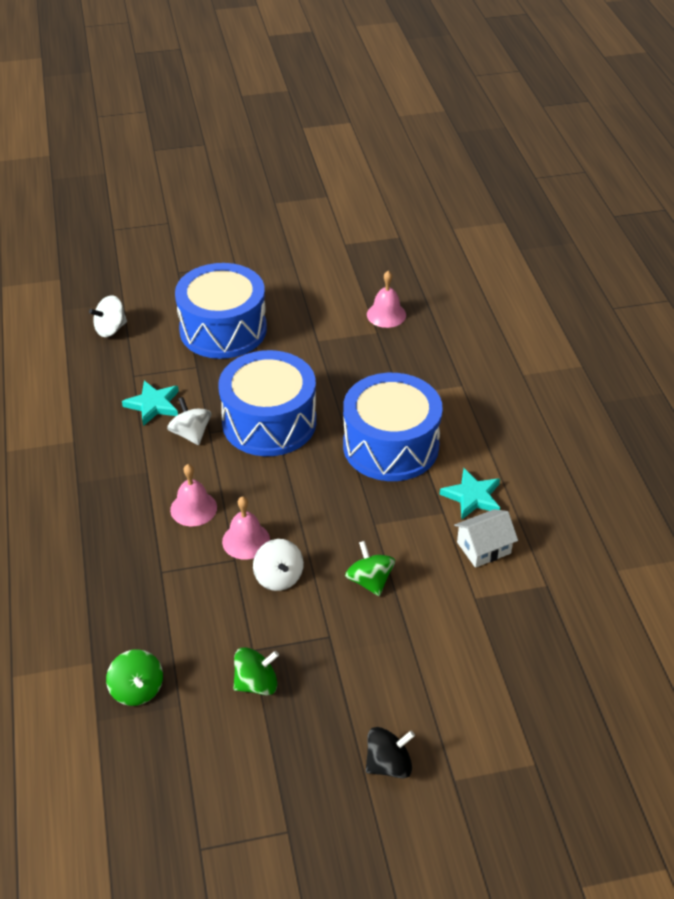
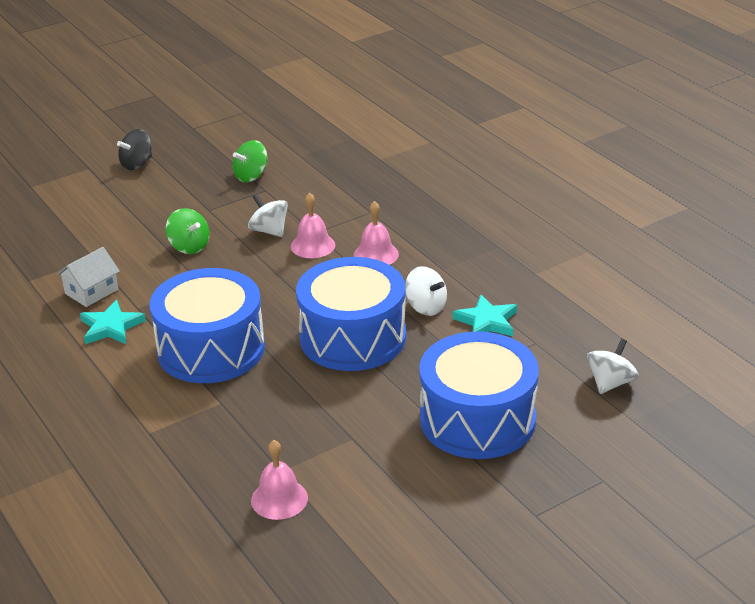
camera: 160 degrees right, 10 degrees down
green spinning top [106,649,163,706] -> none

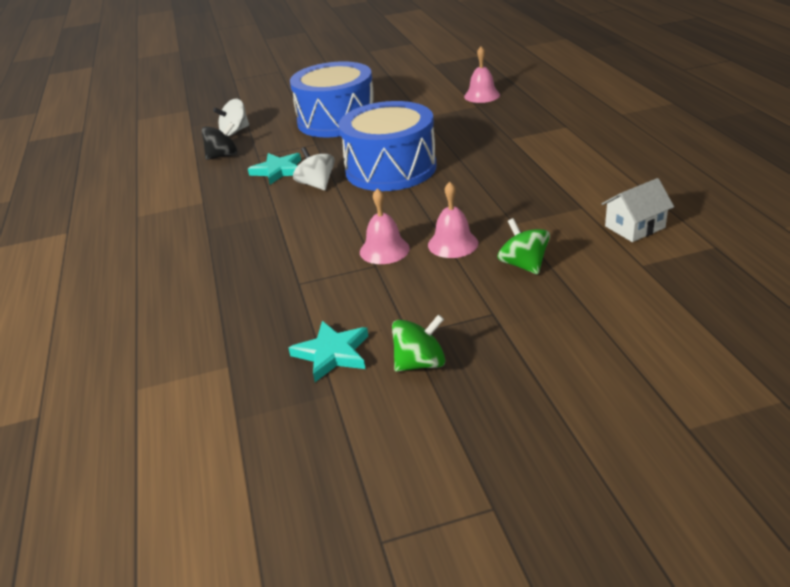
camera: 160 degrees left, 0 degrees up
turquoise star [80,300,146,344] -> turquoise star moved to [289,321,368,382]
black spinning top [117,129,152,170] -> black spinning top moved to [202,122,237,160]
blue drum [150,268,265,383] -> none
white spinning top [248,194,288,237] -> none
pink bell [354,201,399,265] -> pink bell moved to [428,182,478,258]

